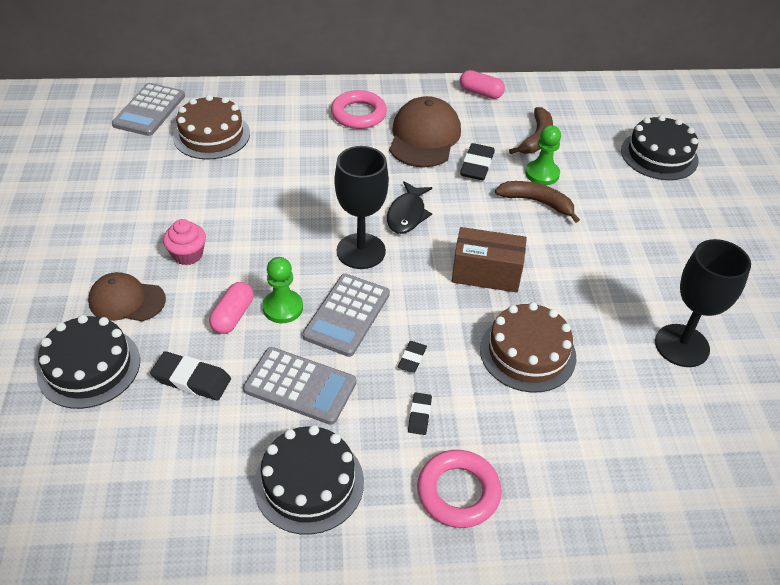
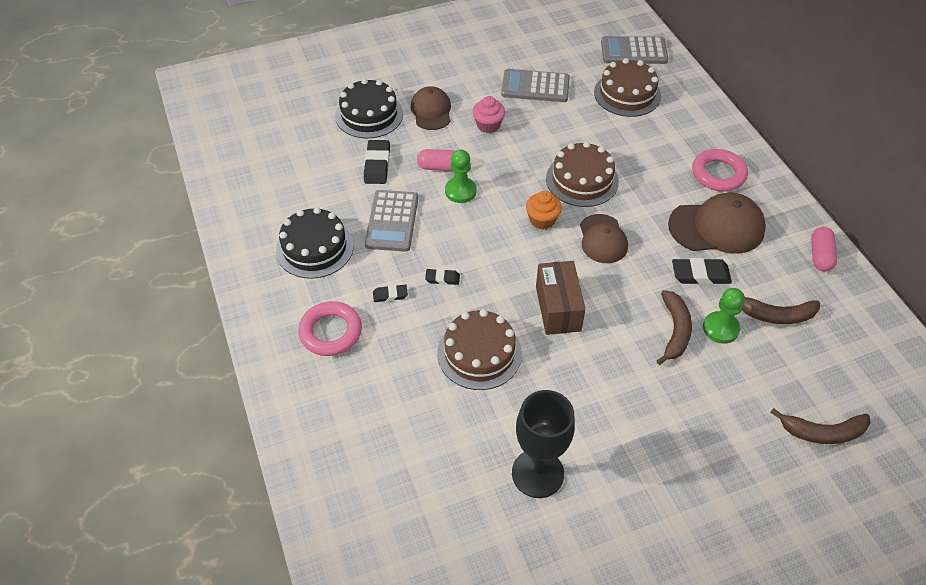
camera: 75 degrees right, 5 degrees up
grey calculator [302,274,390,357] -> grey calculator moved to [501,69,570,102]
black goblet [334,146,389,269] -> orange cupcake [526,191,562,229]
black fish [387,181,432,234] -> brown cap [580,214,628,263]
black cake [621,115,699,180] -> brown banana [771,408,871,444]
none -> brown cake [546,141,619,207]

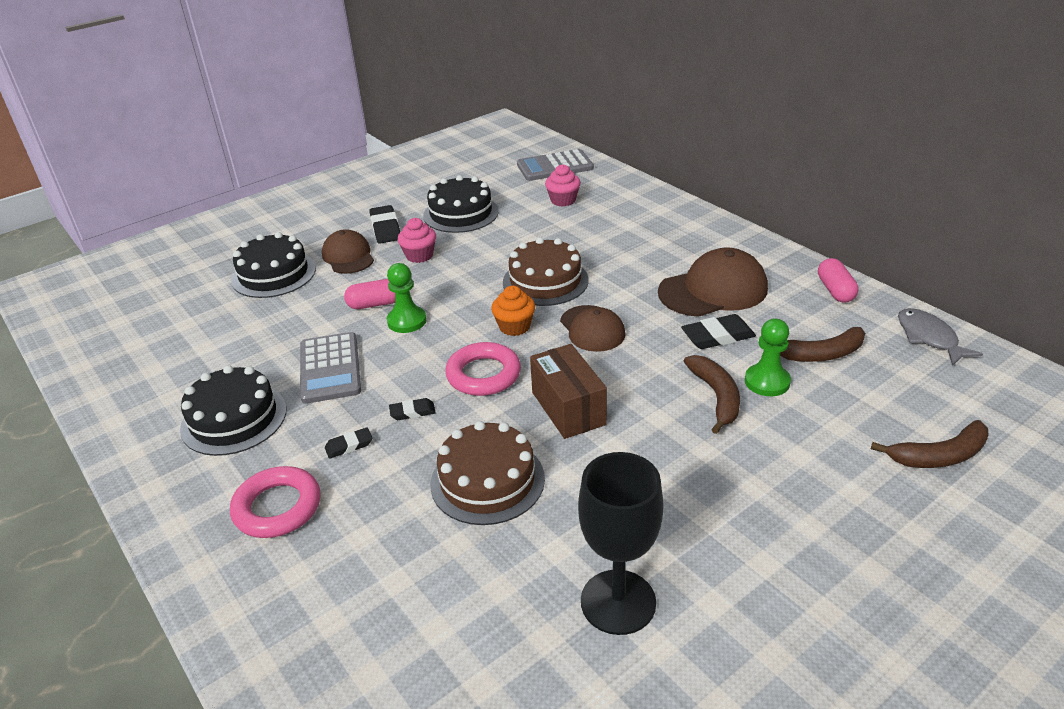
camera: 15 degrees left, 15 degrees down
black eraser [364,140,390,184] -> black eraser moved to [369,205,400,244]
grey calculator [501,69,570,102] -> black cake [423,175,499,233]
brown cake [594,58,661,117] -> pink cupcake [545,164,581,207]
pink ring [692,149,748,191] -> pink ring moved to [445,342,521,396]
none -> grey fish [898,308,983,366]

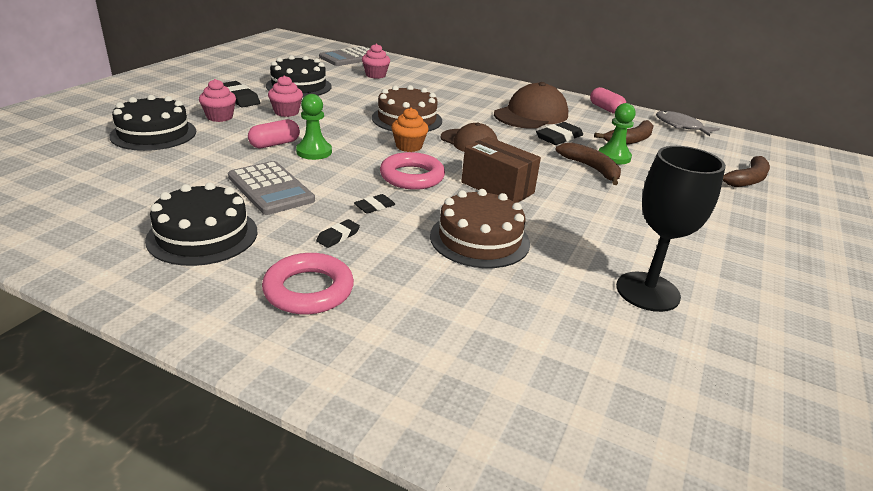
camera: 30 degrees left, 5 degrees down
brown cap [322,229,374,274] -> pink cupcake [199,79,236,122]

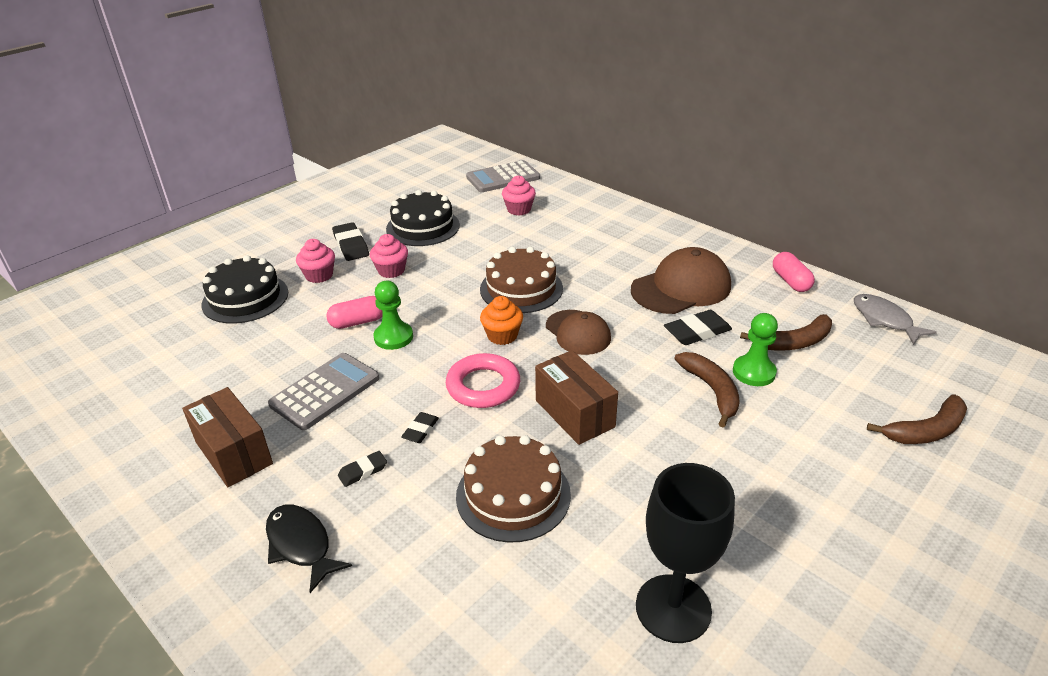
camera: 20 degrees right, 5 degrees up
black cake [145,182,257,266] -> brown box [182,387,273,487]
grey calculator [228,161,315,215] -> grey calculator turned 120 degrees counterclockwise [268,353,379,430]
pink ring [262,253,354,315] -> black fish [266,505,352,593]
black eraser [354,194,395,214] -> black eraser turned 45 degrees counterclockwise [401,412,439,443]

